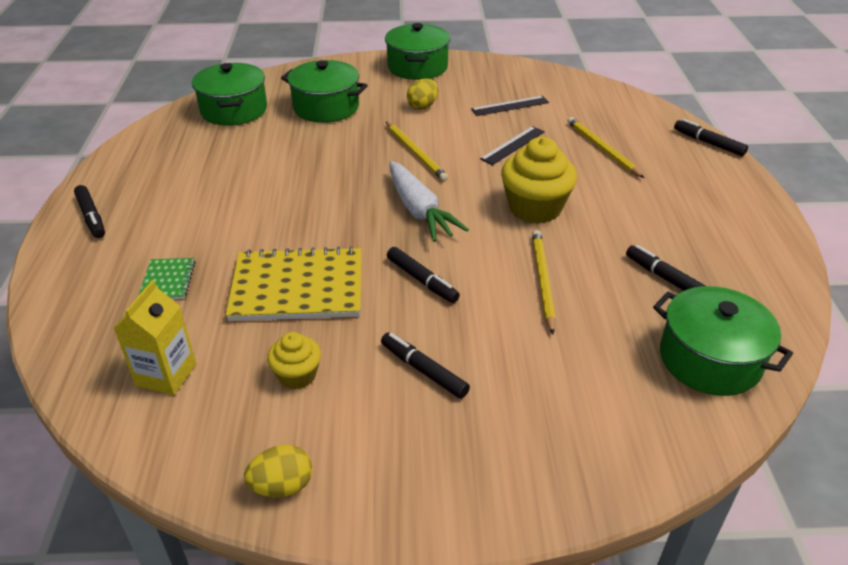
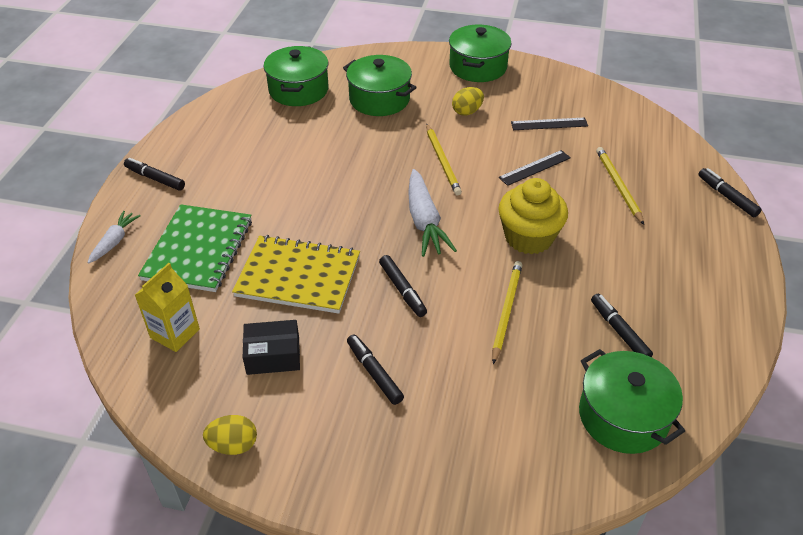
camera: 15 degrees right, 5 degrees up
black marker [74,185,105,238] -> black marker turned 135 degrees clockwise [124,158,185,191]
green notebook [139,258,195,300] -> green notebook [138,204,252,292], size x2.12
yellow cupcake [267,332,321,389] -> black box [243,320,300,375]
none -> white carrot [88,211,141,264]

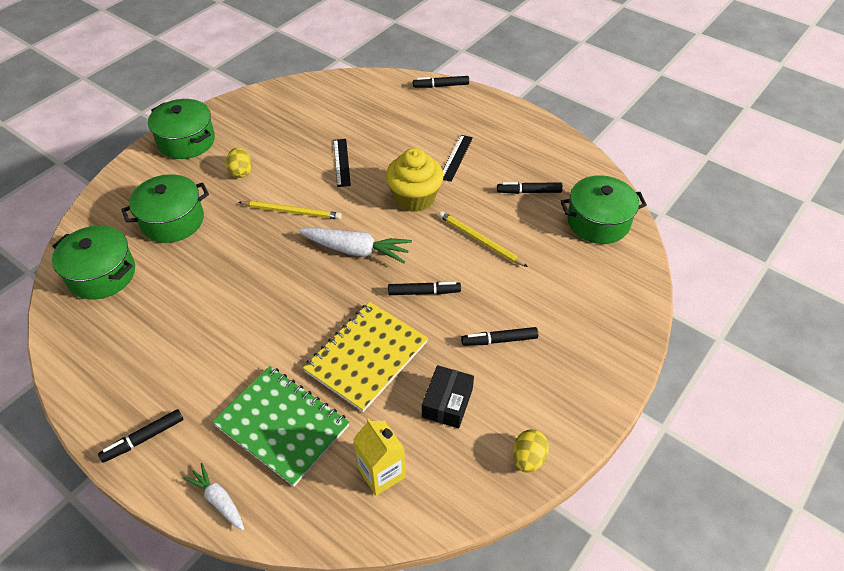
camera: 65 degrees left, 5 degrees up
black ruler [511,118,588,130] -> black ruler moved to [443,135,473,182]
yellow pencil [596,147,644,225] -> none

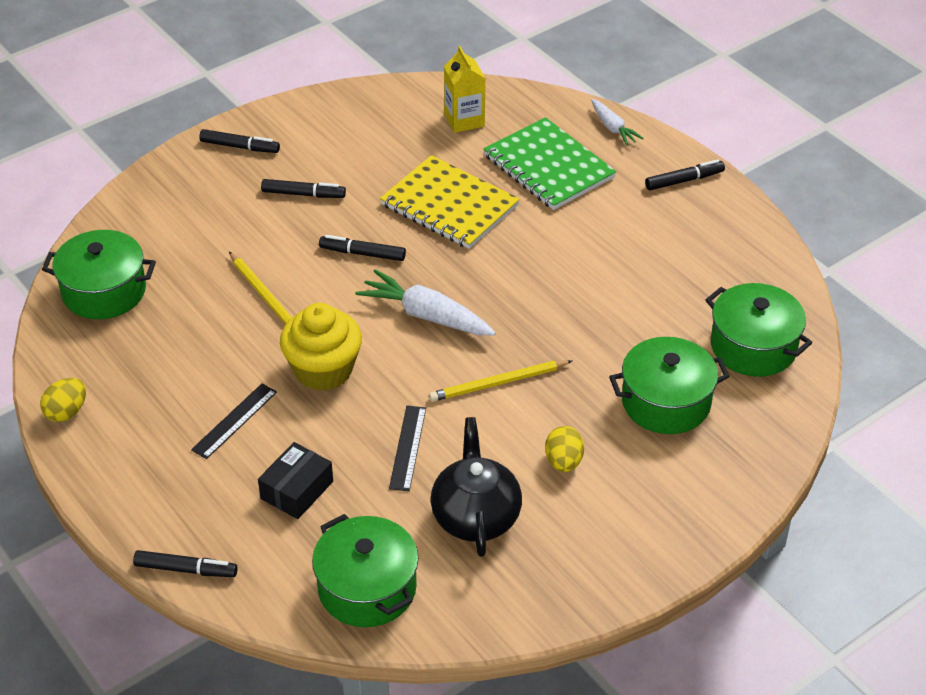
camera: 165 degrees left, 5 degrees down
green pot [148,99,215,159] -> green pot moved to [312,514,418,627]
yellow pencil [239,200,342,219] -> yellow pencil turned 45 degrees counterclockwise [429,360,572,402]
yellow notebook [303,302,428,412] -> yellow notebook turned 75 degrees clockwise [380,155,520,249]
black box [422,365,474,429] -> black box moved to [258,442,333,519]
black marker [497,182,563,194] -> black marker moved to [199,129,280,153]
yellow egg [513,429,549,473] -> yellow egg moved to [40,378,86,422]
none -> black teapot [431,417,522,557]

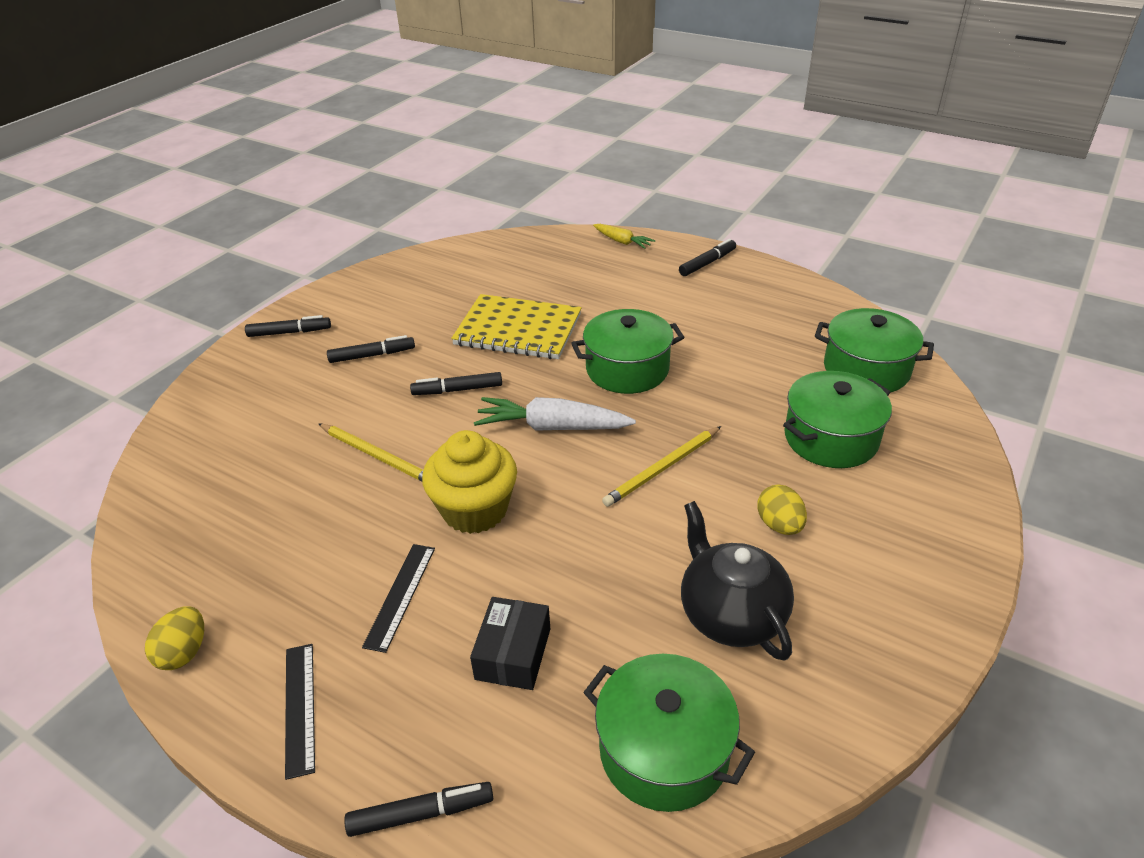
camera: 20 degrees left, 5 degrees down
green pot [42,230,156,319] -> green pot moved to [571,309,684,394]
black ruler [389,406,426,491] -> black ruler moved to [285,644,315,780]
yellow carton [444,46,485,133] -> none
green notebook [483,117,616,210] -> none
white carrot [591,99,644,146] -> yellow carrot [593,224,655,249]

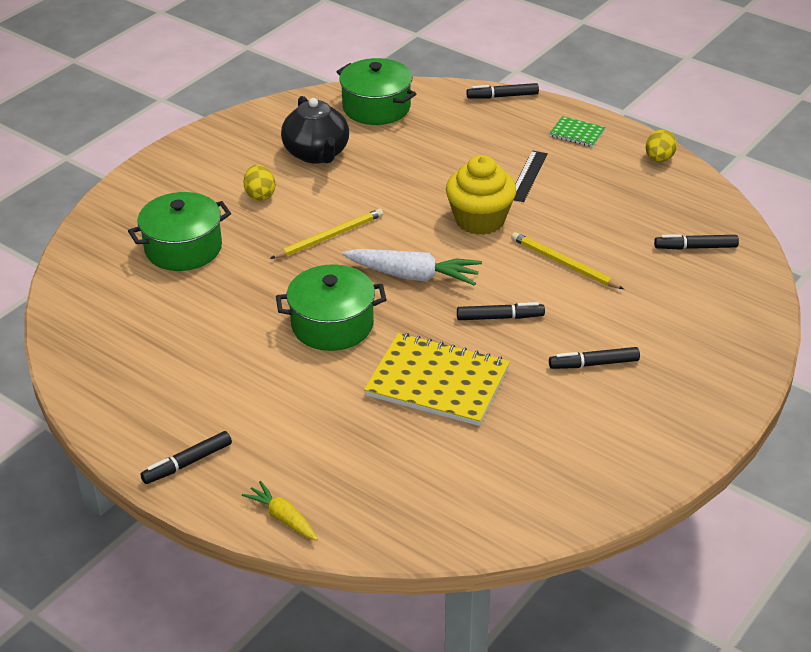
camera: 175 degrees left, 0 degrees up
black marker [245,315,331,337] -> black marker moved to [654,234,739,250]
black ruler [285,644,315,780] -> green notebook [549,116,605,147]
black box [470,597,550,690] -> none
green pot [815,308,934,393] -> none

